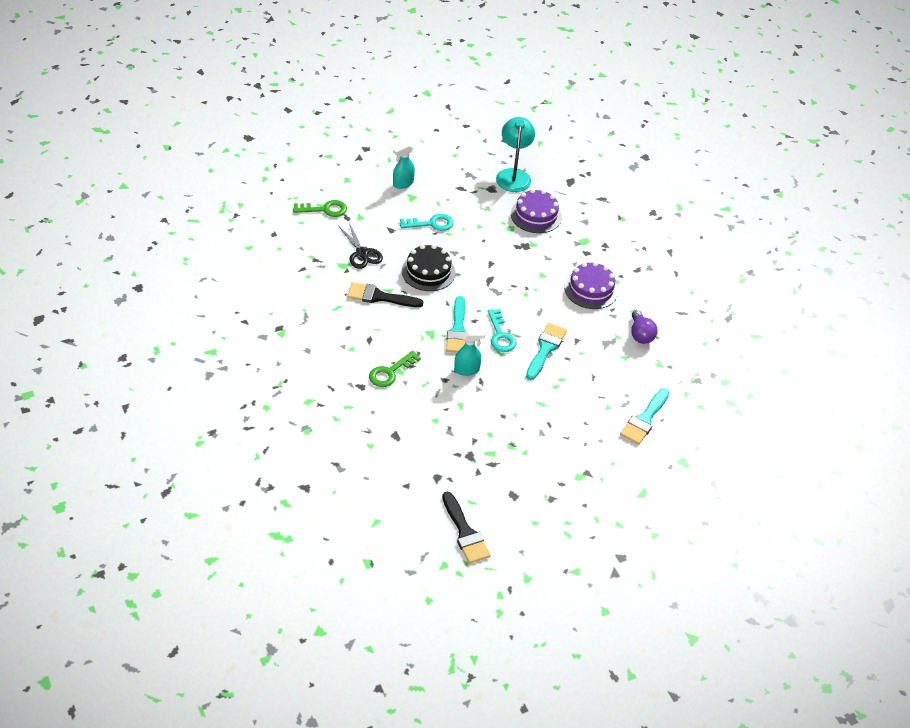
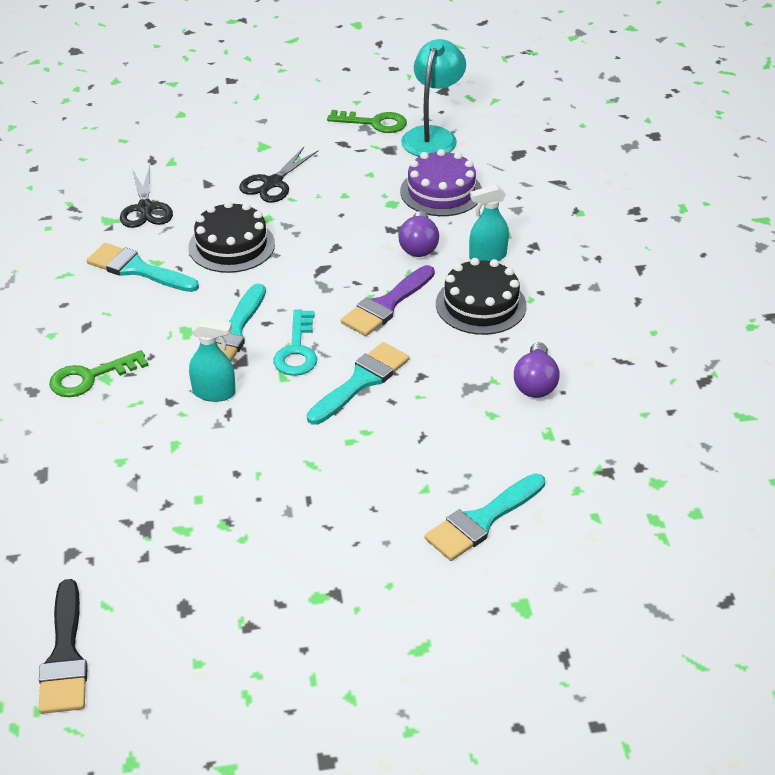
camera: 20 degrees right, 5 degrees down
green key [293,200,347,217] -> green key moved to [327,110,407,133]
black brush [347,282,423,307] -> turquoise brush [87,243,199,292]
turquoise spray bottle [393,143,415,189] -> turquoise spray bottle moved to [469,185,509,261]
turquoise key [400,214,454,231] -> black scissors [239,147,318,203]
purple cake [564,262,618,309] -> black cake [436,258,527,335]
none -> purple brush [341,265,435,336]
none -> purple light bulb [399,211,439,257]

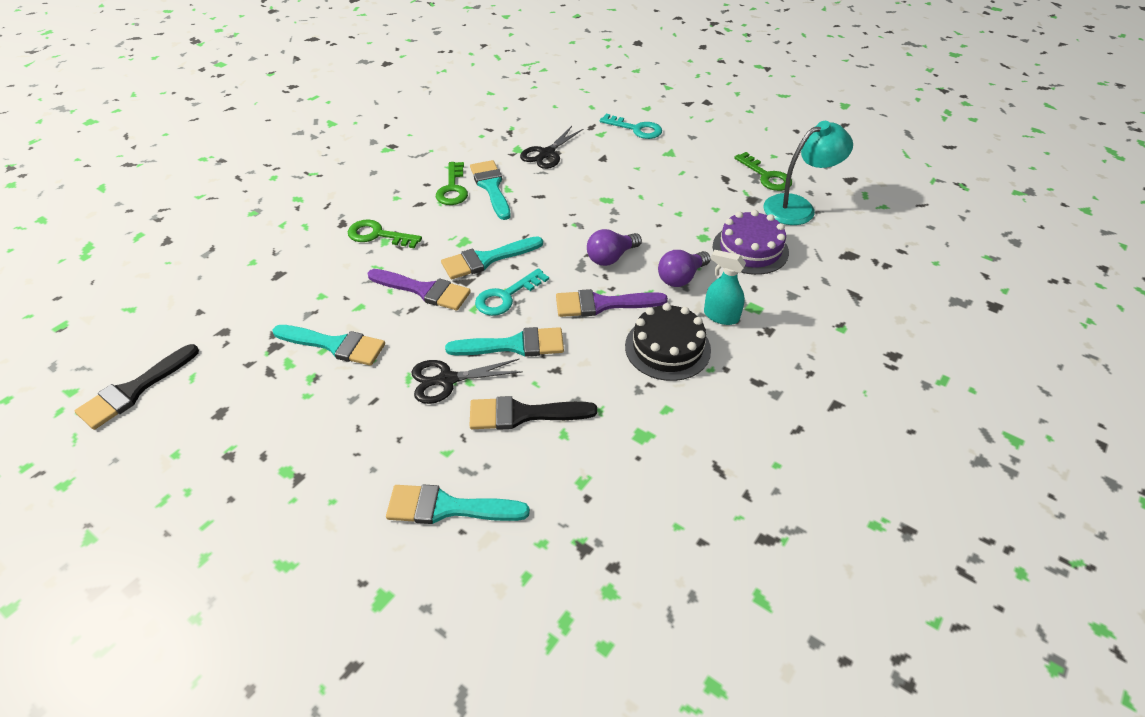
camera: 45 degrees right, 5 degrees up
black cake [189,201,275,273] -> none
turquoise spray bottle [189,317,236,402] -> purple brush [368,269,471,310]
black scissors [239,147,318,203] -> black scissors moved to [411,359,523,404]
purple light bulb [514,342,560,398] -> purple light bulb moved to [587,229,642,266]
none -> turquoise brush [273,325,385,366]
none -> green key [436,162,468,205]
none -> black brush [469,396,597,430]
none -> turquoise key [600,114,662,139]

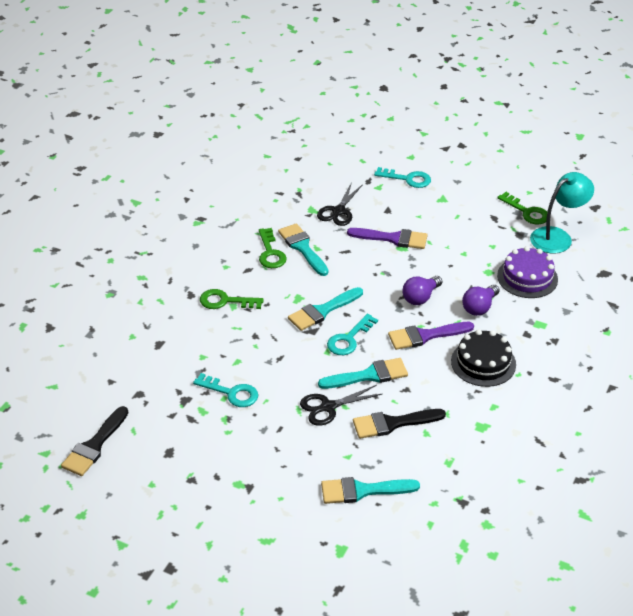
camera: 10 degrees left, 5 degrees down
turquoise brush [273,325,385,366] -> turquoise key [193,373,258,407]
purple brush [368,269,471,310] -> purple brush moved to [347,228,427,249]
turquoise spray bottle [704,250,746,325] -> none

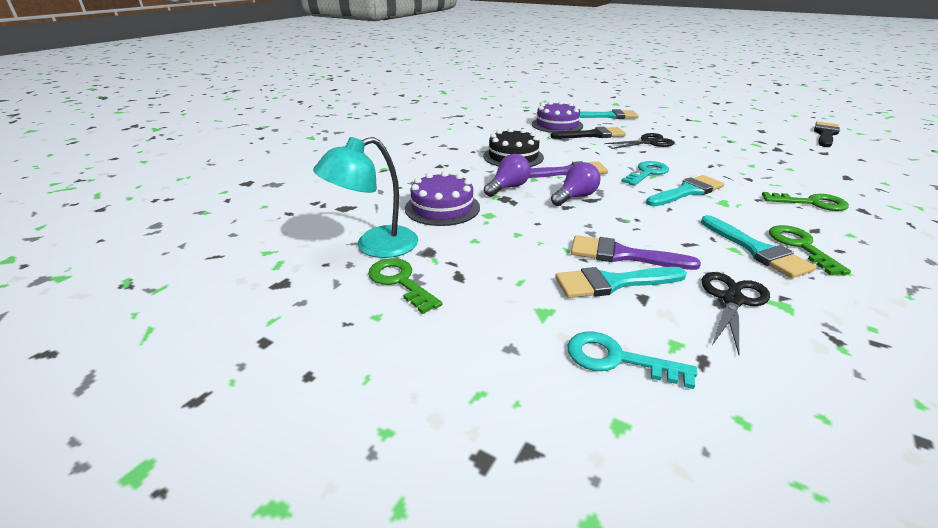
camera: 175 degrees left, 10 degrees down
turquoise key [193,373,258,407] -> none
turquoise brush [318,358,408,389] -> turquoise brush moved to [555,267,687,298]
none -> purple cake [532,101,583,133]

